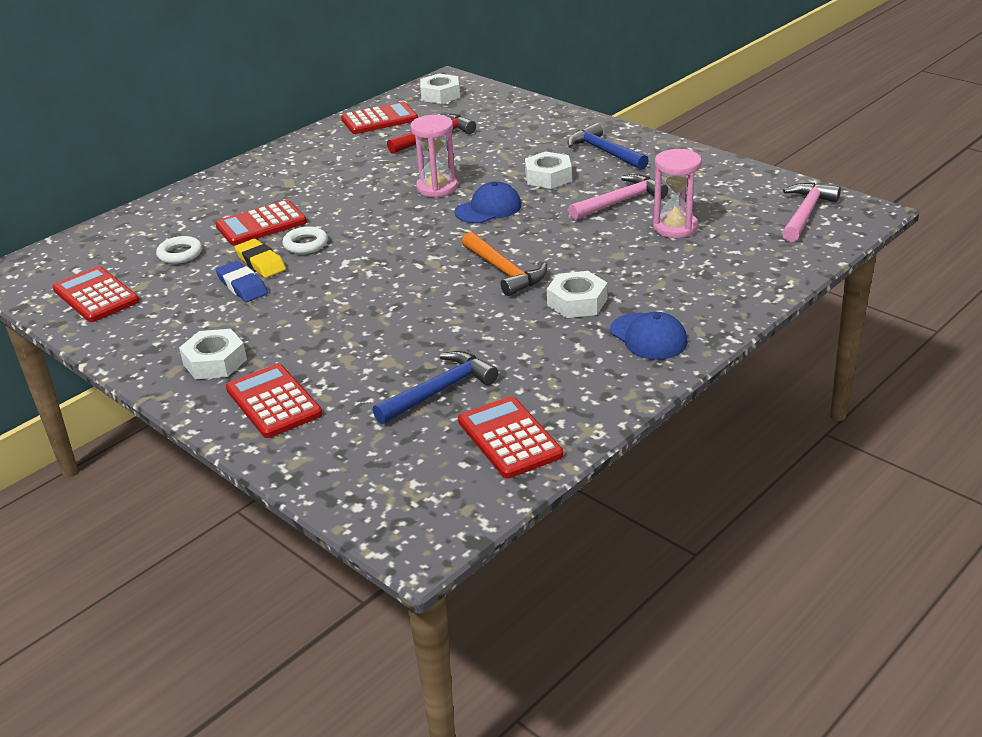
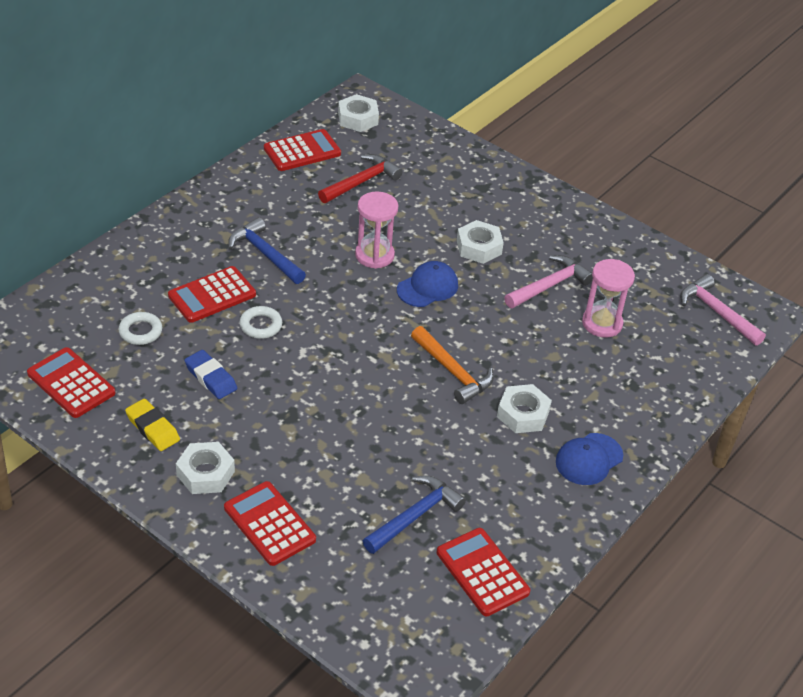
camera: 10 degrees left, 10 degrees up
yellow eraser [235,239,286,278] -> yellow eraser moved to [125,399,180,451]
blue hammer [567,123,649,170] -> blue hammer moved to [228,217,306,284]
blue cap [610,312,687,359] -> blue cap turned 90 degrees clockwise [556,433,623,485]
pink hammer [782,183,841,242] -> pink hammer turned 60 degrees counterclockwise [680,274,766,346]

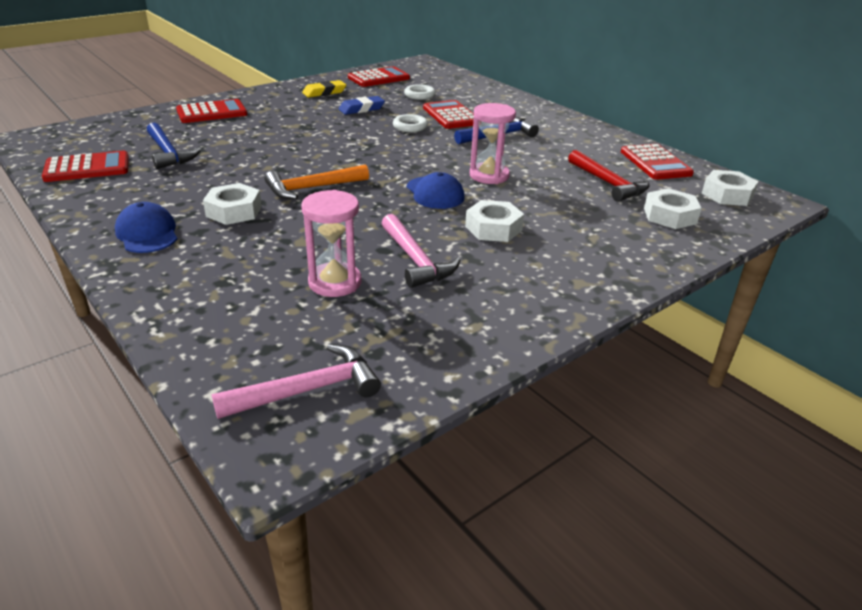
camera: 105 degrees right, 10 degrees down
white nut [176,442,235,494] -> white nut moved to [644,188,702,229]

